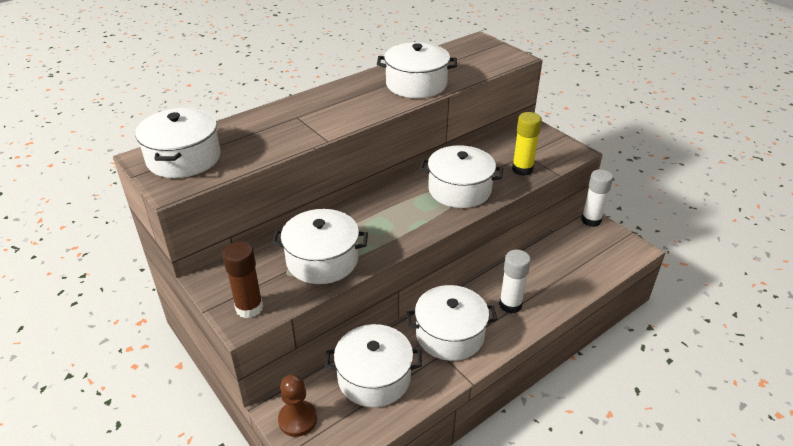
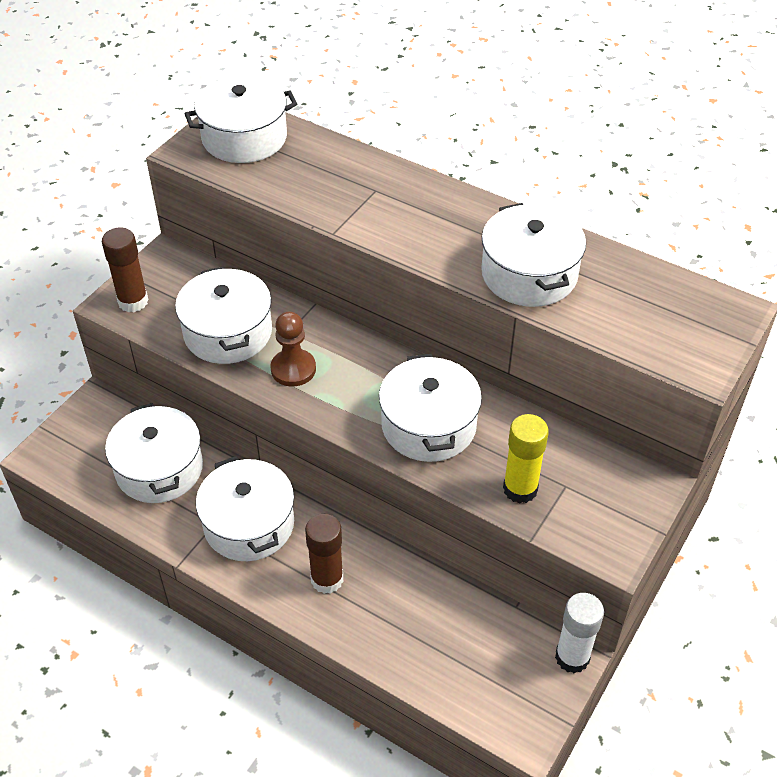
camera: 70 degrees right, 10 degrees up
brown pawn [278,374,317,437] -> brown pawn moved to [271,312,316,387]
white glue stick [499,250,531,313] -> brown glue stick [305,514,343,594]

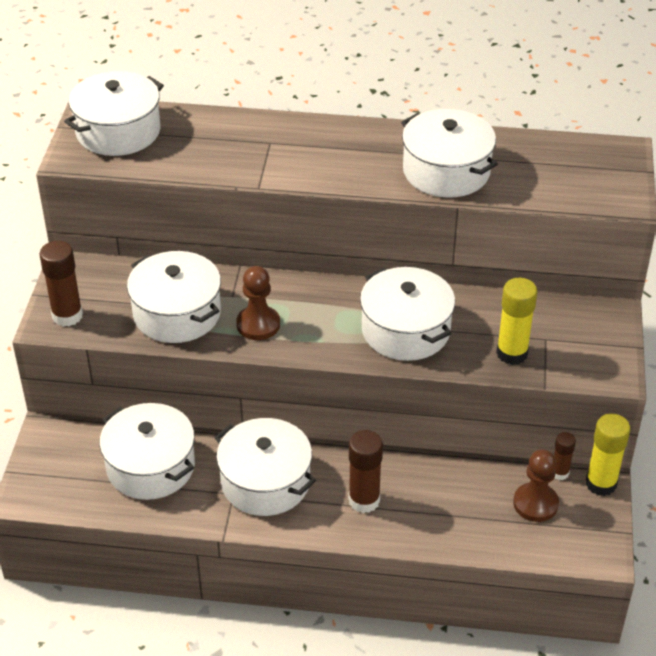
camera: 25 degrees left, 5 degrees down
white glue stick [555,593,604,673] -> yellow glue stick [586,413,630,496]
none -> brown pawn [513,449,559,522]
none -> brown glue stick [554,432,576,480]

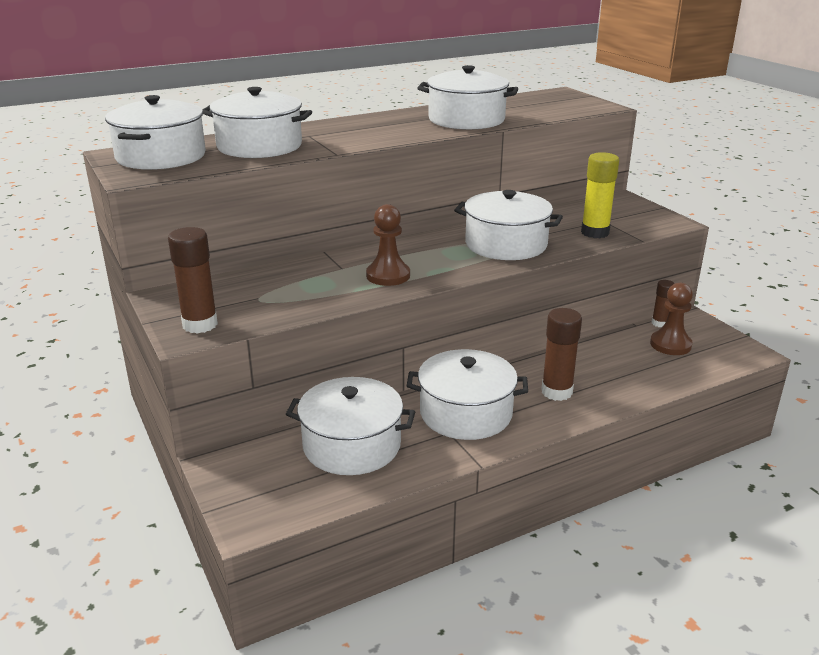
camera: 35 degrees left, 15 degrees down
white pot [127,251,221,343] -> white pot moved to [202,87,312,158]
yellow glue stick [586,413,630,496] -> none

